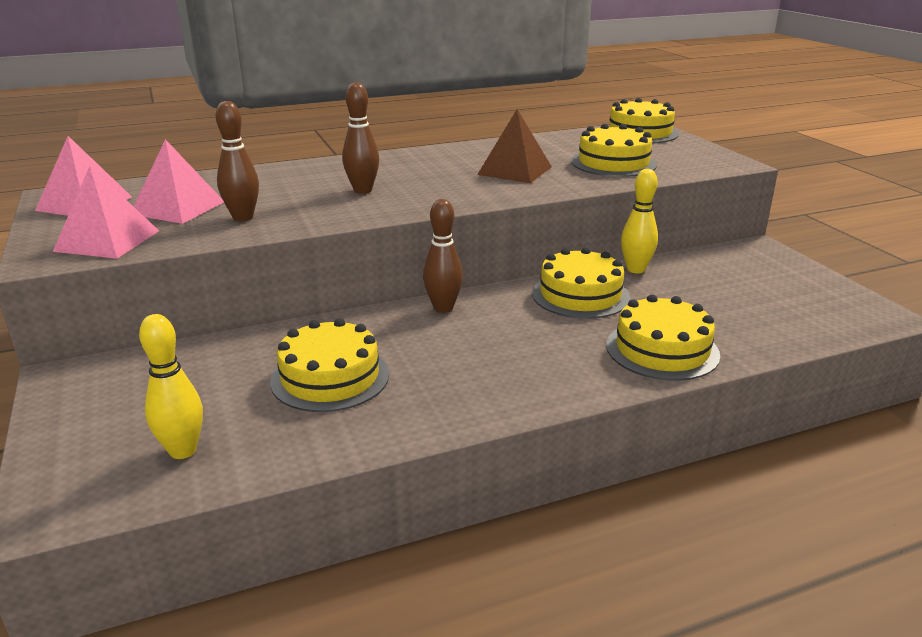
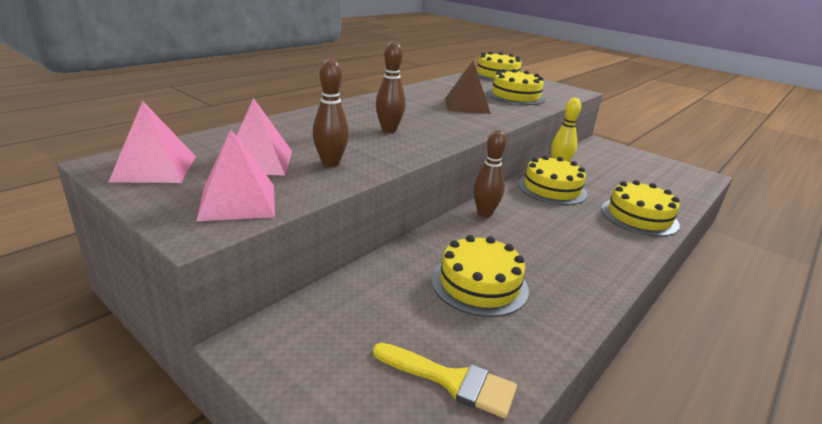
camera: 30 degrees left, 0 degrees up
yellow bowling pin [139,314,203,459] -> yellow brush [373,343,517,418]

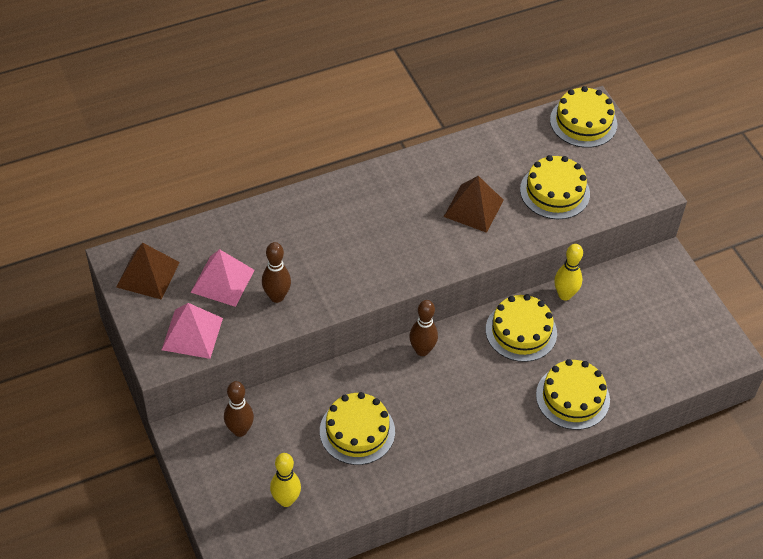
camera: 25 degrees right, 25 degrees up
pink pyramid [109,101,196,183] -> brown pyramid [116,242,180,300]
yellow brush [373,343,517,418] -> yellow bowling pin [270,453,301,507]
brown bowling pin [376,41,406,133] -> brown bowling pin moved to [224,381,254,437]

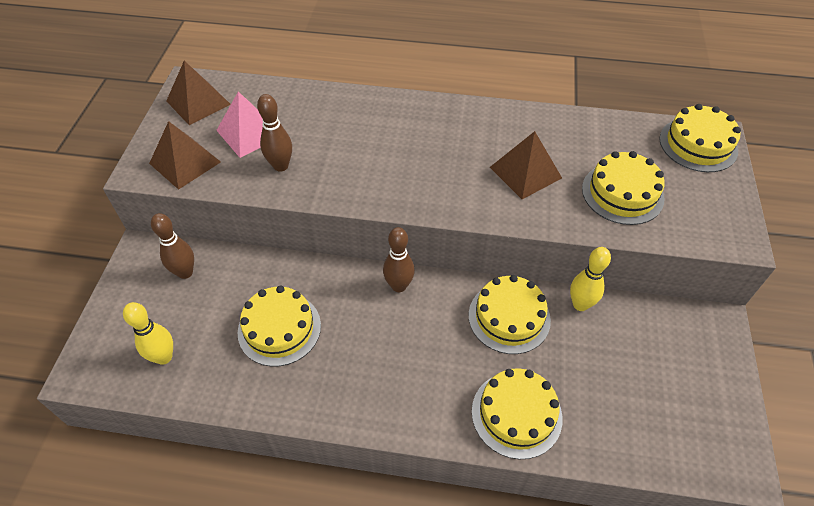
camera: 35 degrees right, 0 degrees up
pink pyramid [162,303,223,359] -> brown pyramid [149,121,221,190]

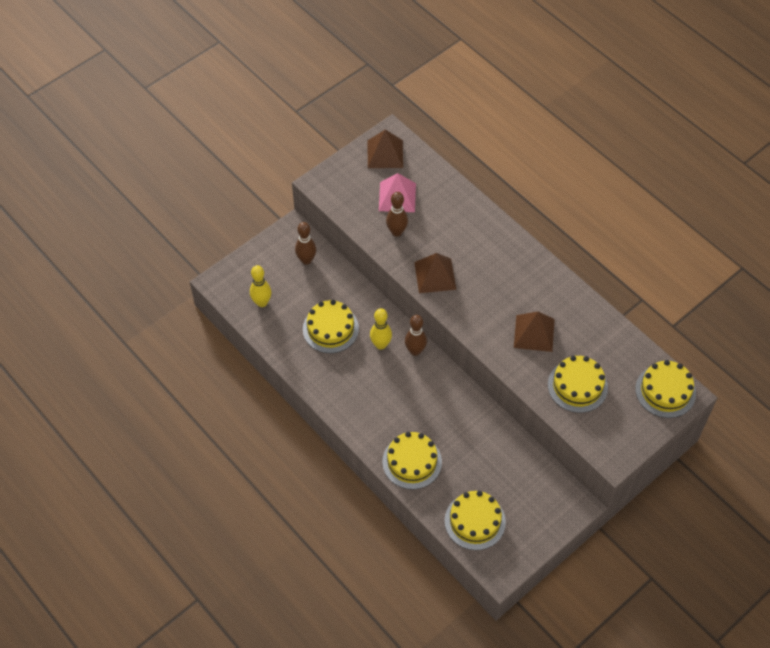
camera: 40 degrees right, 5 degrees up
brown pyramid [149,121,221,190] -> brown pyramid moved to [414,253,456,293]
yellow cake [468,275,551,354] -> yellow cake moved to [444,491,506,550]
yellow bowling pin [570,247,611,311] -> yellow bowling pin moved to [370,308,392,350]

